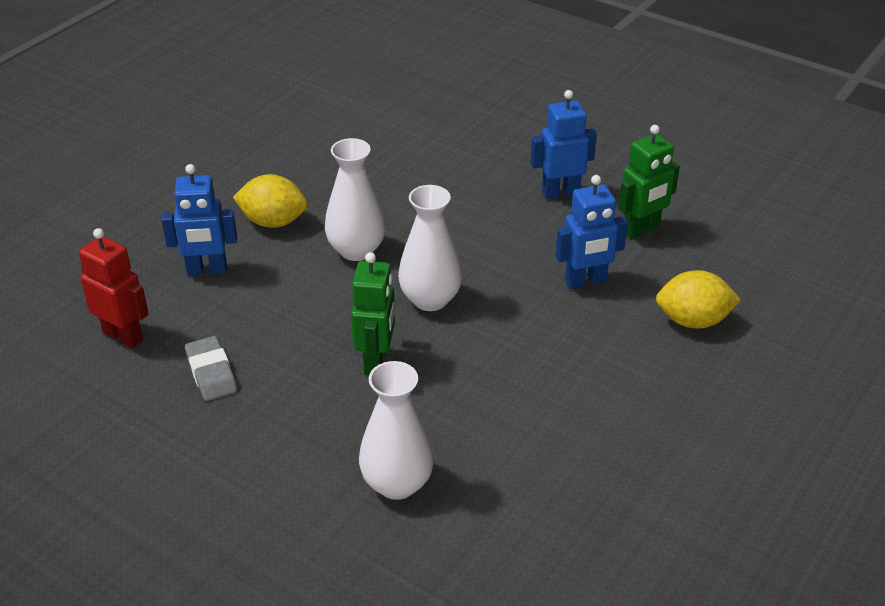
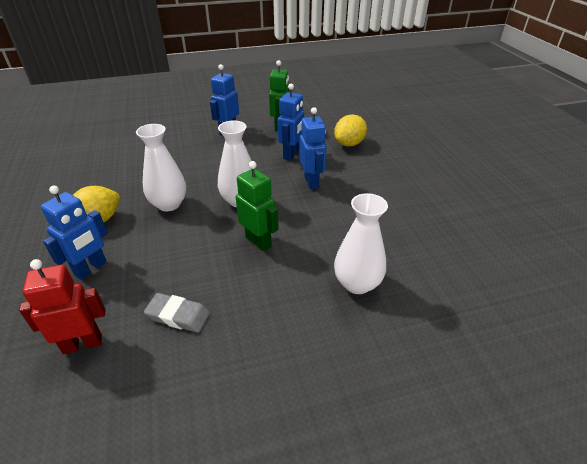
camera: 50 degrees left, 0 degrees up
none -> blue robot [300,107,326,189]

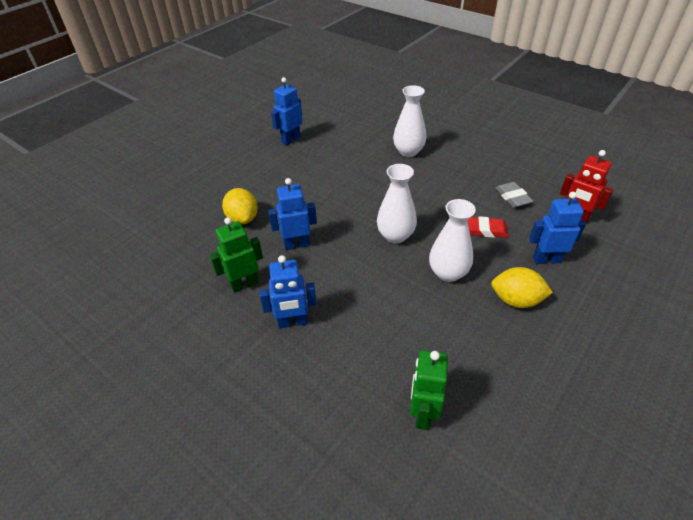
camera: 125 degrees left, 5 degrees up
green robot [236,161,279,251] -> green robot moved to [410,350,448,430]
blue robot [300,107,326,189] -> blue robot moved to [271,77,302,145]
yellow lemon [334,114,367,146] -> yellow lemon turned 60 degrees clockwise [222,188,258,224]
none -> red eraser [467,216,509,238]

